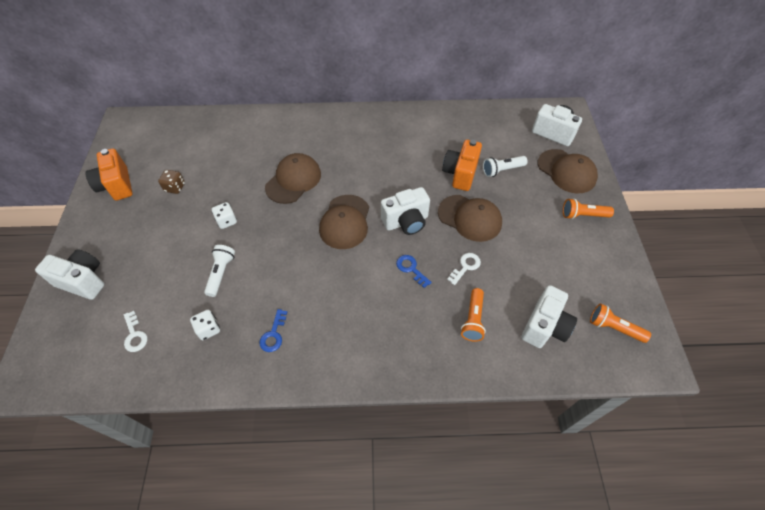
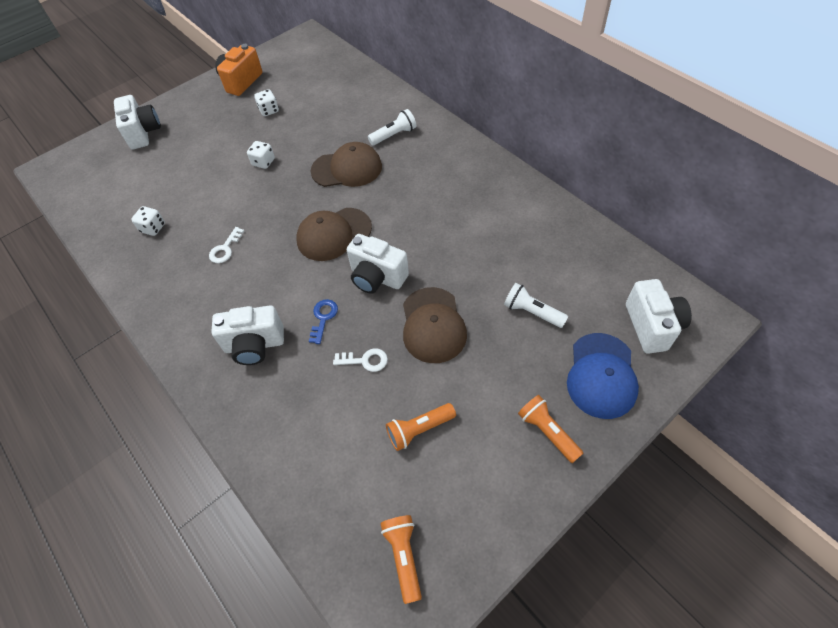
camera: 55 degrees right, 0 degrees up
white key [124,311,148,352] -> white key moved to [209,227,244,263]
brown dice [158,170,185,194] -> white dice [254,89,279,116]
white flashlight [204,245,235,297] -> white flashlight moved to [368,109,416,146]
blue key [259,309,287,352] -> none
orange camera [442,140,482,191] -> none
orange flashlight [461,288,486,342] -> orange flashlight moved to [386,403,456,451]
white camera [521,285,577,348] -> white camera moved to [211,306,284,365]
brown cap [538,149,598,193] -> blue cap [567,333,639,419]

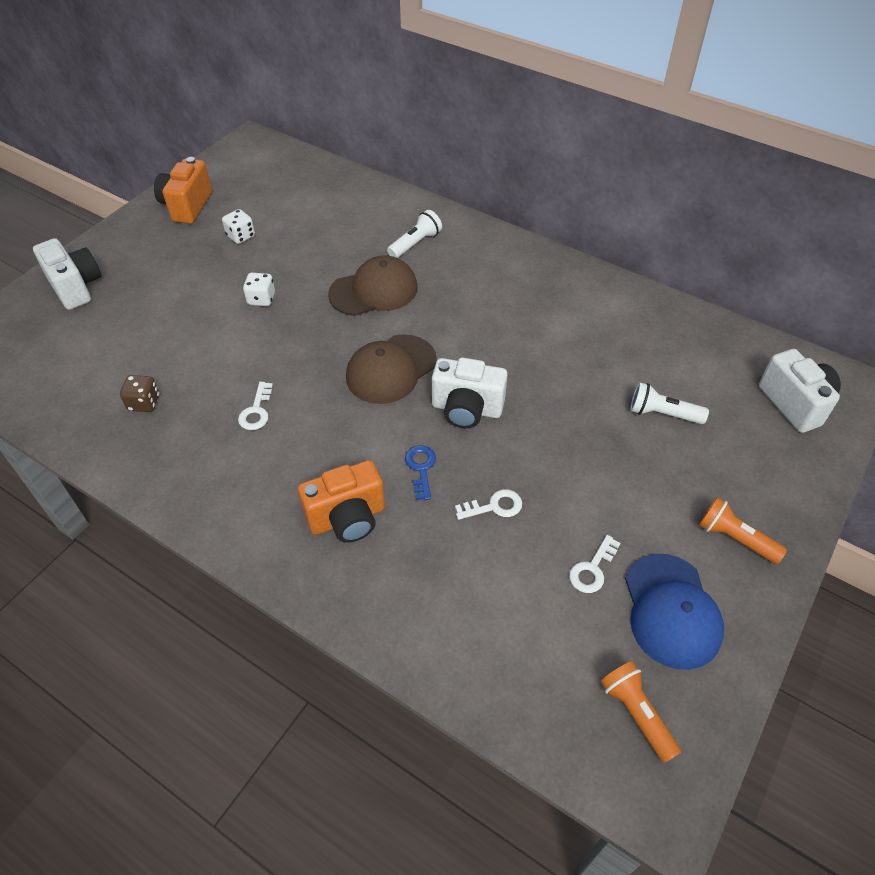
camera: 20 degrees left, 5 degrees down
white dice [131,206,165,236] -> brown dice [120,375,159,412]
white camera [211,306,284,365] -> orange camera [298,460,385,543]
orange flashlight [386,403,456,451] -> white key [569,535,621,593]
brown cap [403,287,467,363] -> none
blue cap [567,333,639,419] -> blue cap moved to [625,554,724,670]

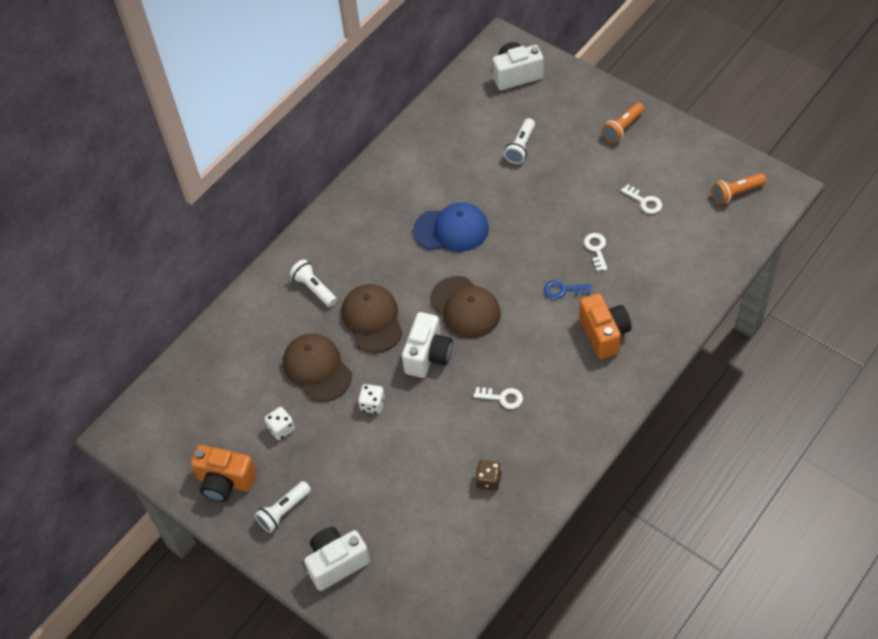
camera: 80 degrees left, 5 degrees up
white camera [432,357,508,428] -> white camera moved to [402,312,453,378]
blue cap [625,554,724,670] -> blue cap moved to [413,202,489,252]
none -> white flashlight [255,481,311,533]
none -> brown cap [283,333,352,402]

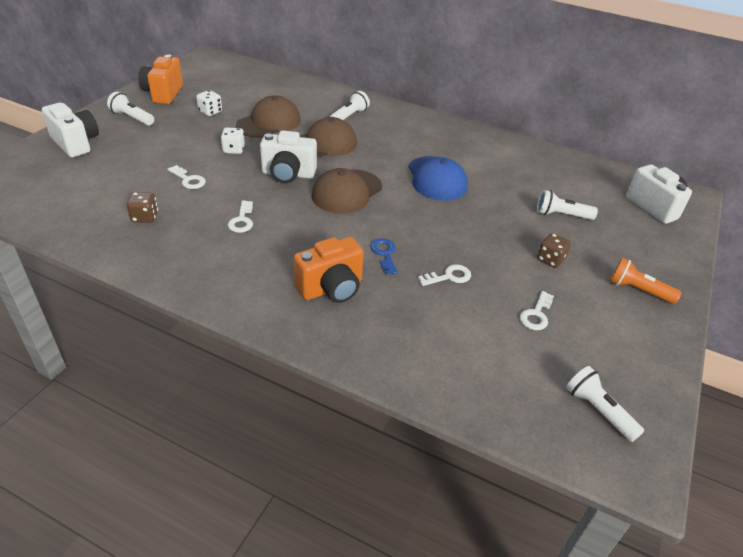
camera: 70 degrees right, 15 degrees down
orange flashlight [712,173,766,204] -> white flashlight [566,366,644,442]
none -> white key [167,165,206,189]
none -> brown dice [537,233,571,268]

